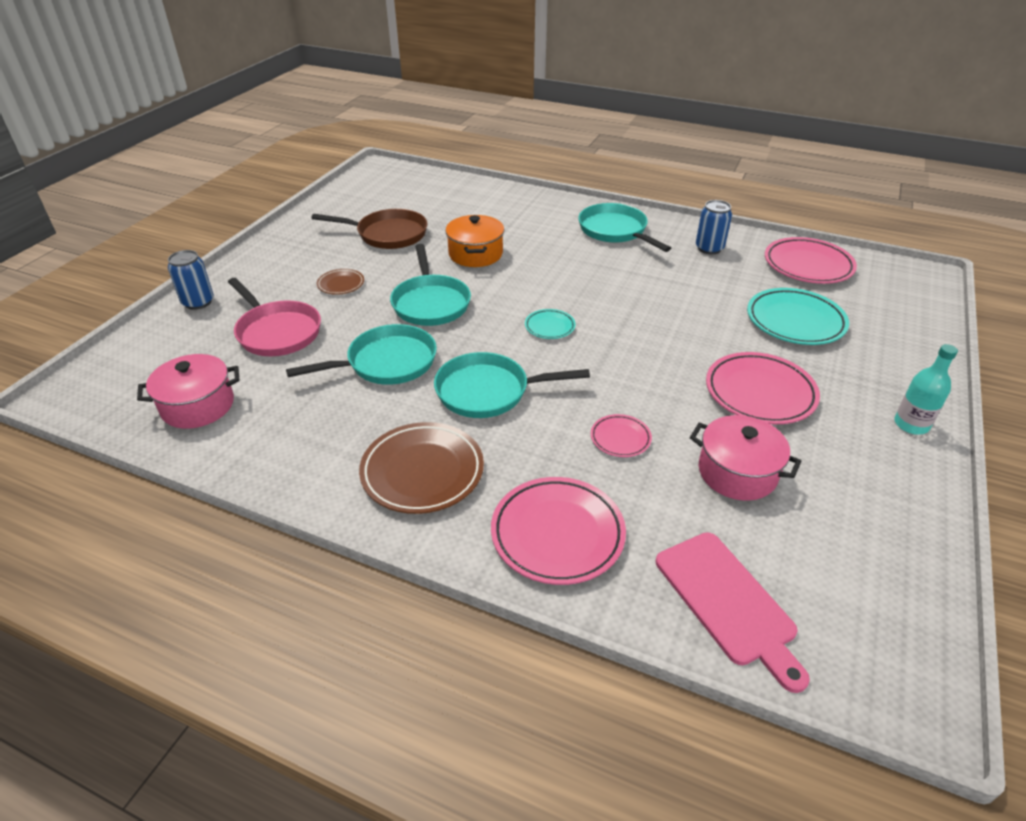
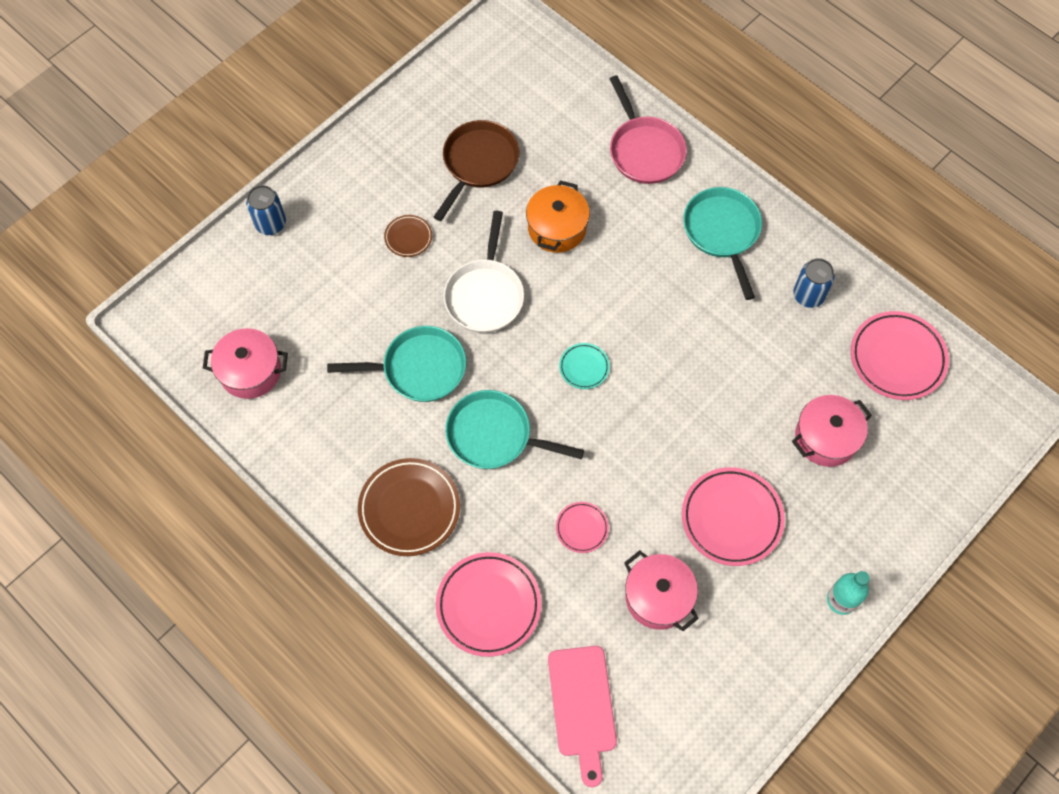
camera: 20 degrees right, 25 degrees up
pink pan [228,278,321,356] -> pink pan moved to [610,75,687,184]
brown pan [312,209,428,249] -> brown pan turned 90 degrees counterclockwise [434,120,519,221]
turquoise pan [390,244,471,326] -> white pan [443,211,524,333]
turquoise plate [747,288,849,345] -> pink pot [792,395,872,467]

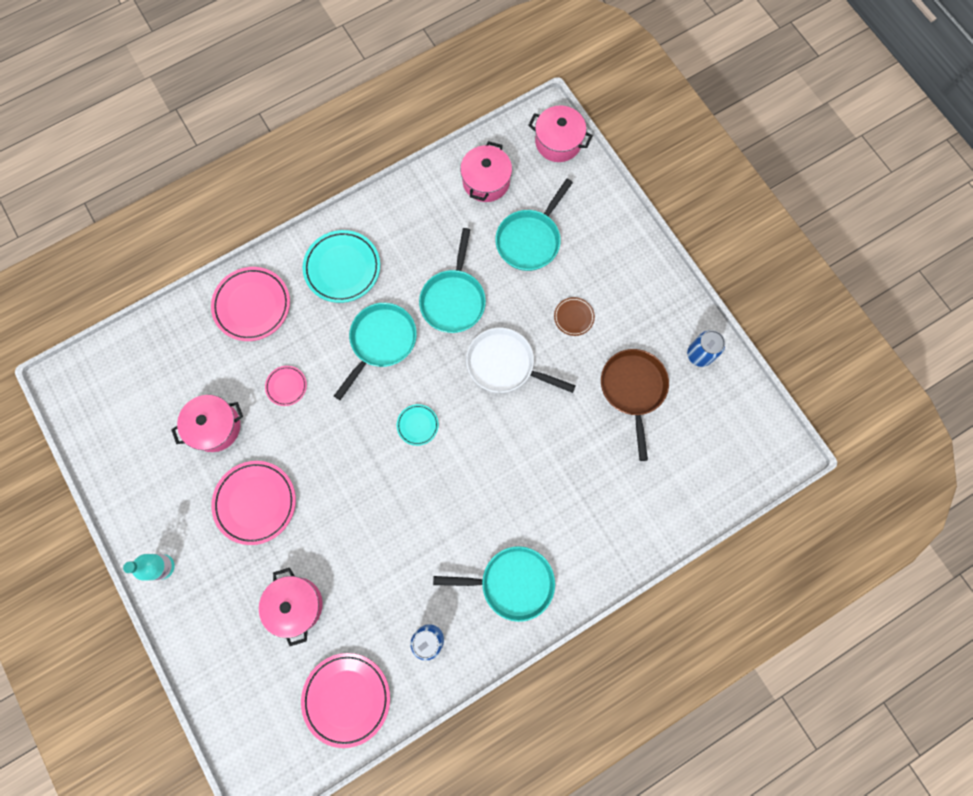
camera: 105 degrees right, 10 degrees up
blue can [246,185,286,235] -> blue can moved to [687,330,725,367]
brown plate [358,458,460,556] -> turquoise plate [303,230,380,303]
brown pan [434,120,519,221] -> brown pan turned 135 degrees counterclockwise [601,349,669,461]
orange pot [526,180,590,253] -> none
pink cutting board [548,646,617,787] -> none
pink pan [610,75,687,184] -> none
none -> turquoise pan [495,179,573,271]
none -> pink pot [528,105,593,162]

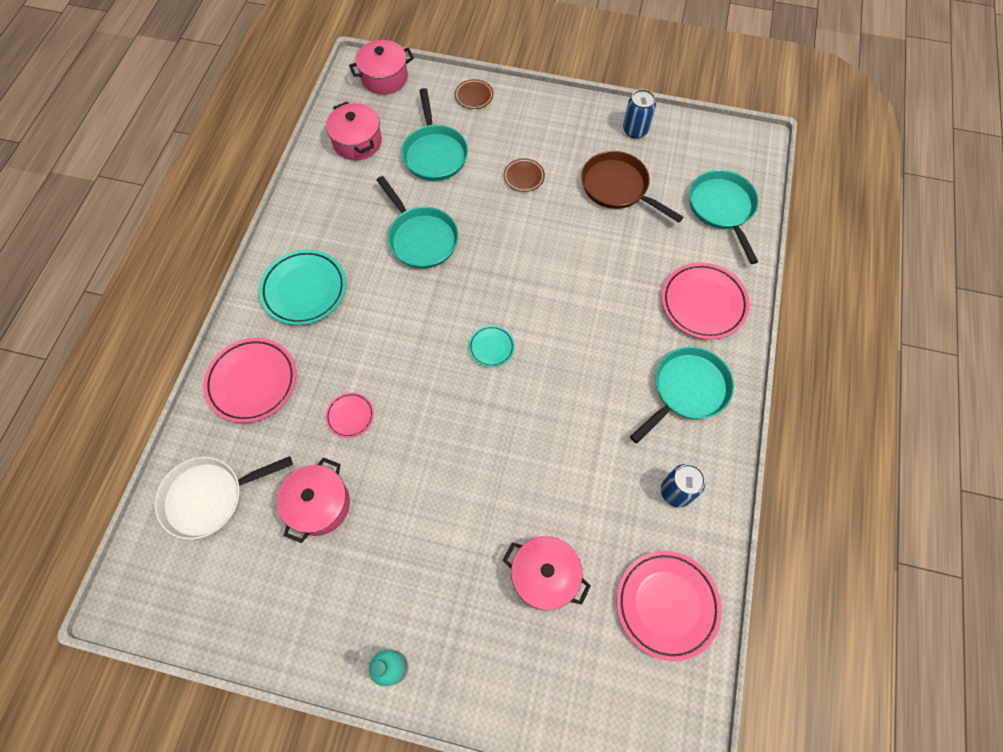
camera: 45 degrees left, 10 degrees down
pink plate [211,461,296,545] -> pink plate moved to [662,262,750,340]
turquoise pan [334,303,417,400] -> turquoise pan moved to [689,170,759,264]
white pan [466,327,576,393] -> white pan moved to [154,456,293,540]
none -> brown plate [455,79,493,109]

